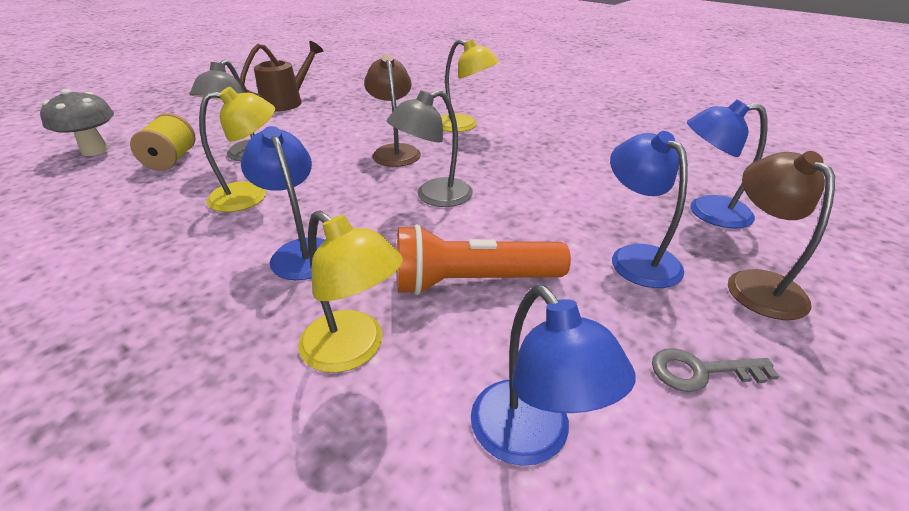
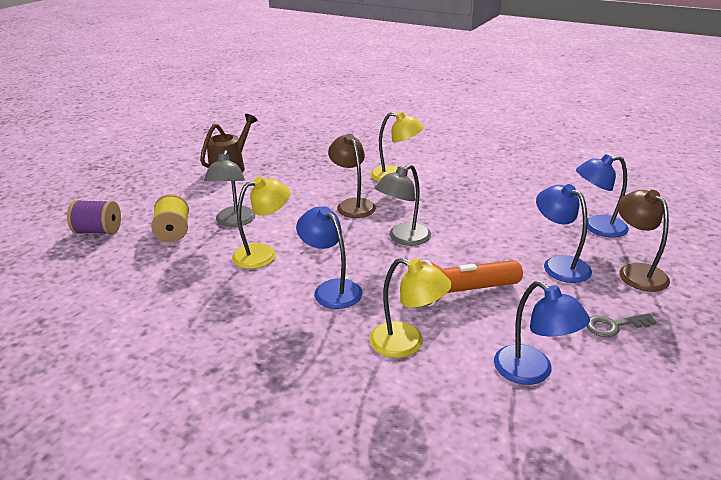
camera: 10 degrees left, 5 degrees down
grey mushroom [40,89,114,156] -> purple spool [67,200,121,235]

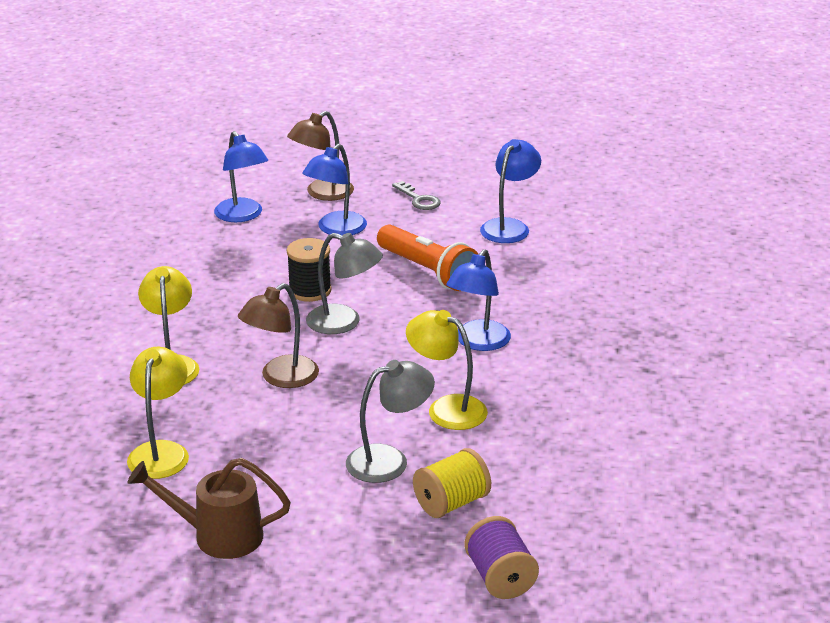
camera: 115 degrees left, 0 degrees up
yellow lamp [369,258,452,358] -> yellow lamp moved to [127,347,189,479]
none -> black spool [287,238,332,302]

